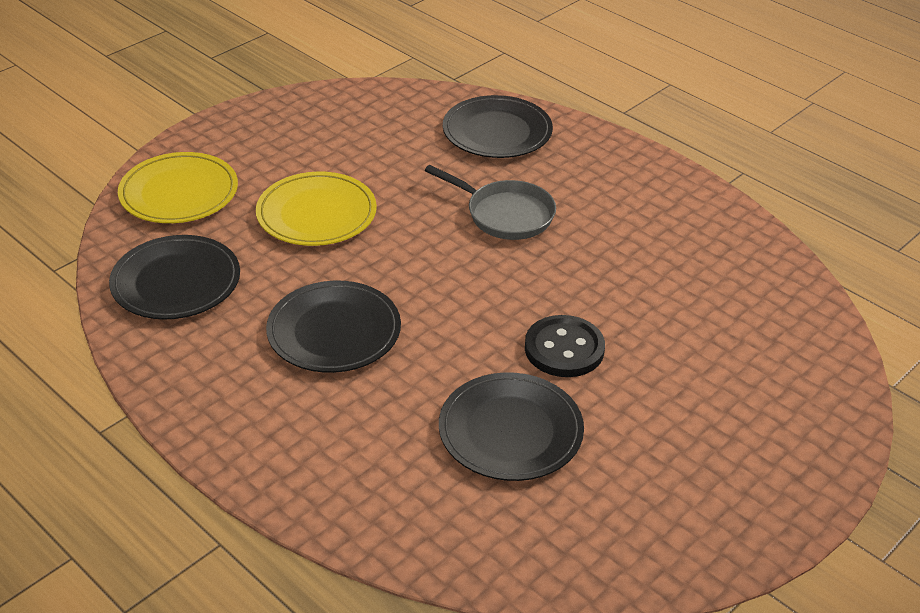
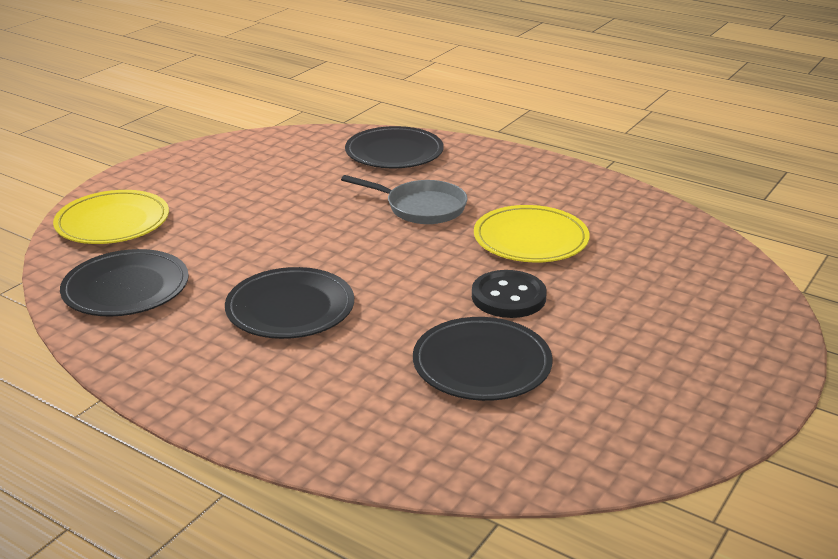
camera: 10 degrees left, 10 degrees down
yellow plate [256,171,377,246] -> yellow plate moved to [474,205,590,262]

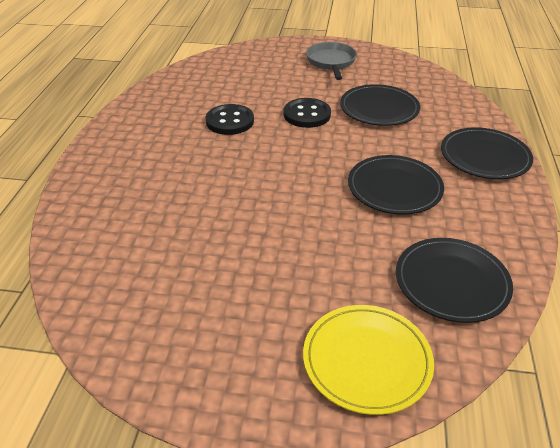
camera: 115 degrees left, 10 degrees up
grey pan [341,175,468,224] -> grey pan moved to [306,42,357,80]
black plate [345,126,444,168] -> black plate moved to [441,127,533,179]
yellow plate [474,205,590,262] -> black button [206,104,254,135]

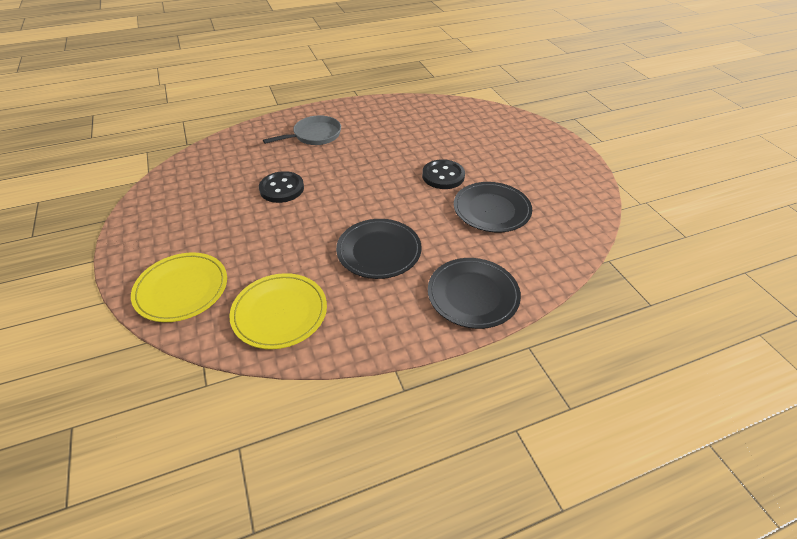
camera: 60 degrees right, 5 degrees up
black button [206,104,254,135] -> black button moved to [259,171,304,203]
grey pan [306,42,357,80] -> grey pan moved to [263,115,341,145]
black plate [396,238,513,323] -> yellow plate [229,273,327,349]

